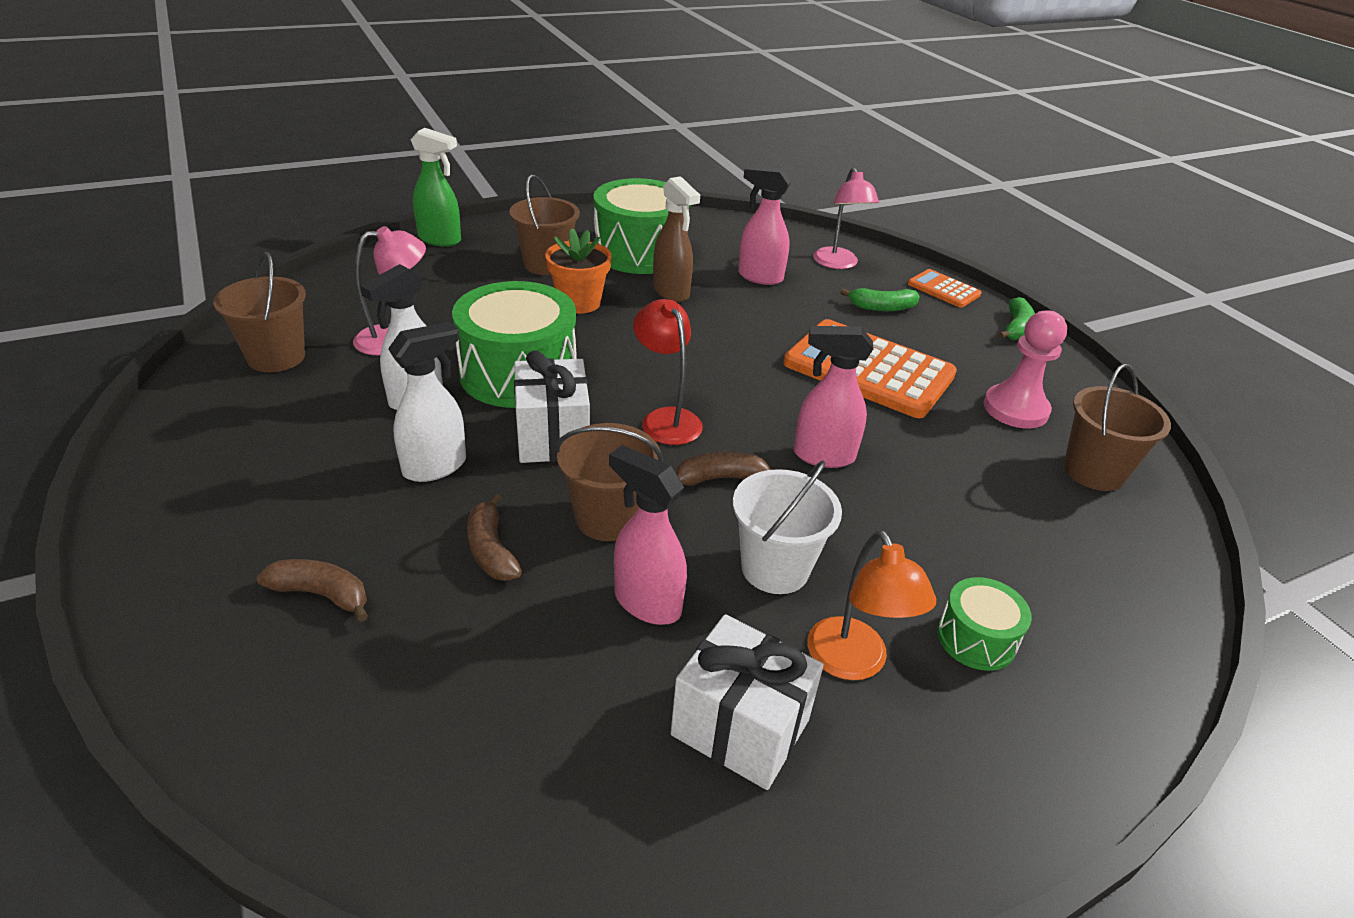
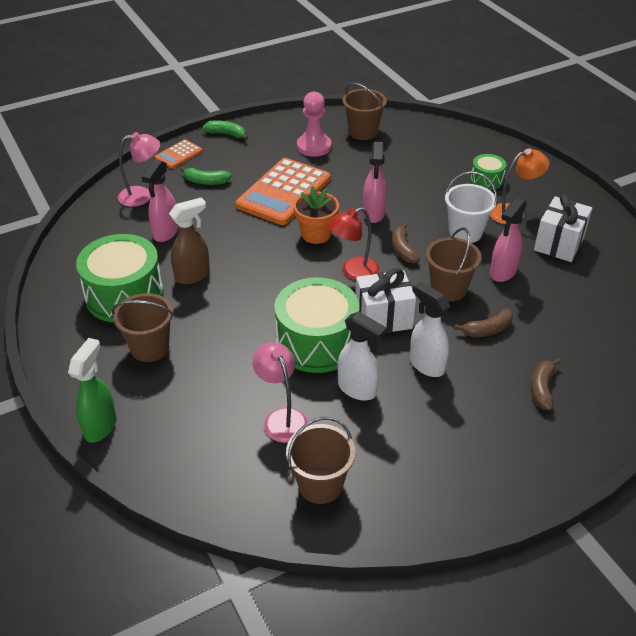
camera: 90 degrees left, 5 degrees up
orange flower pot [545,228,612,314] -> orange flower pot moved to [293,186,339,244]
green banana [840,288,920,311] -> green banana turned 105 degrees clockwise [180,167,232,185]

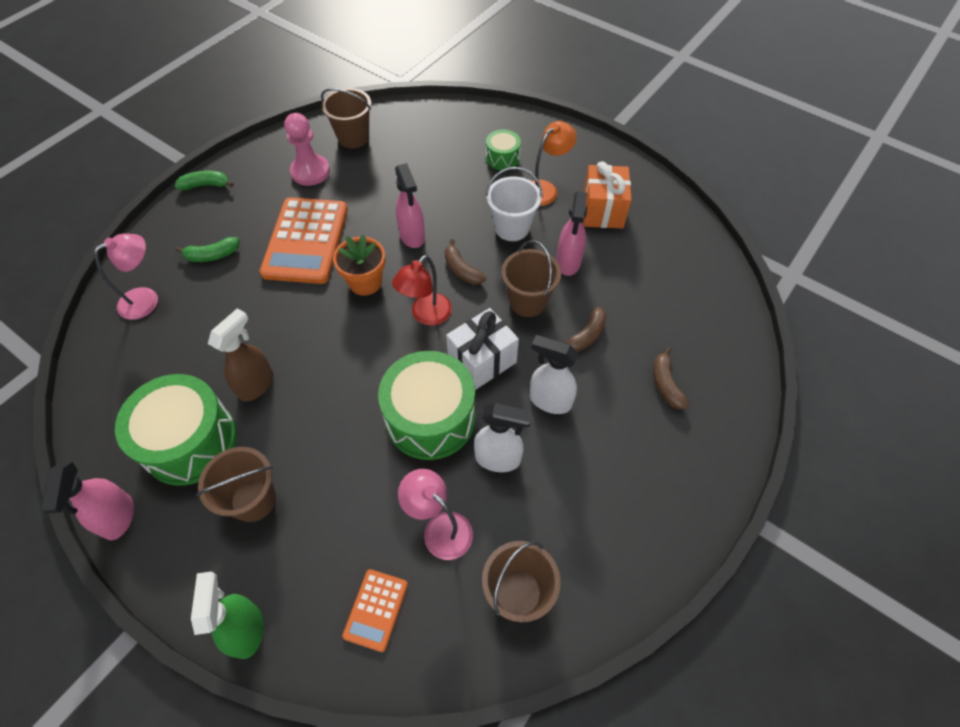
camera: 25 degrees left, 15 degrees up
pink spray bottle [141,159,179,242] -> pink spray bottle moved to [41,462,134,540]
orange calculator [154,139,203,169] -> orange calculator moved to [342,569,408,652]
white gift [534,194,592,262] -> orange gift [584,161,631,229]

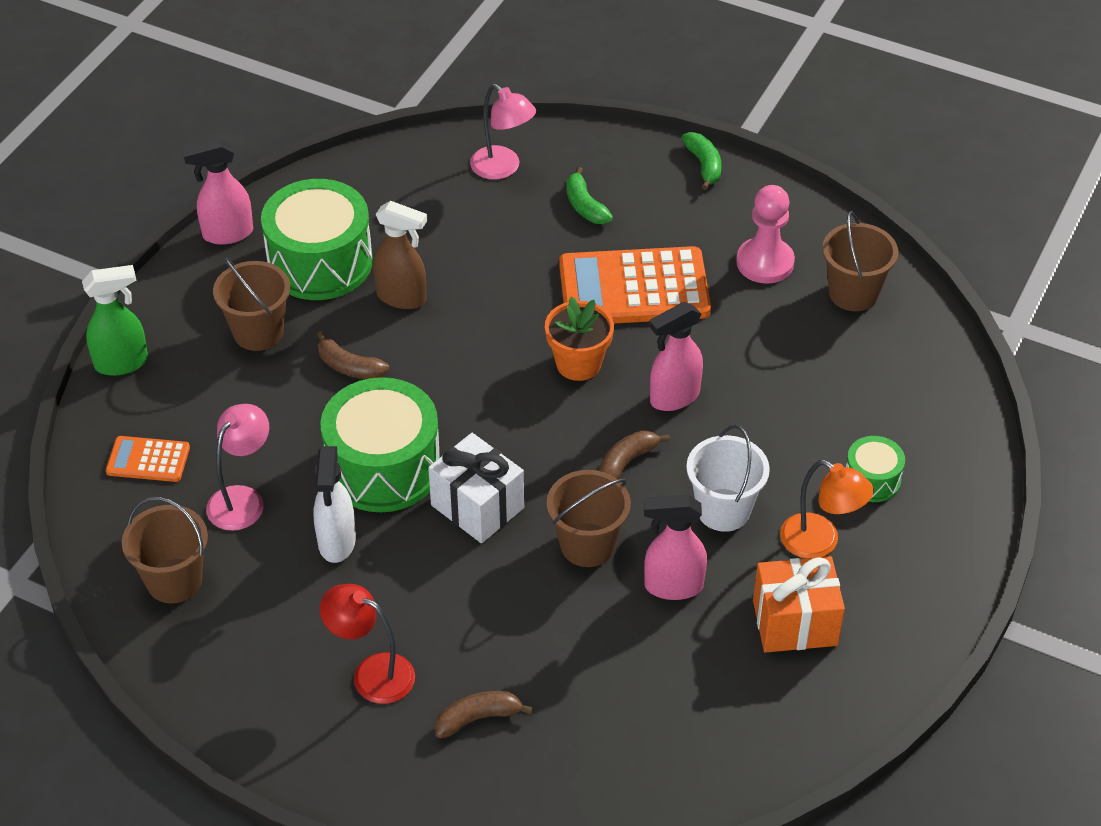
camera: 80 degrees right, 10 degrees down
red lamp [392,255,452,326] -> red lamp moved to [320,584,415,704]
white spray bottle [530,335,579,414] -> none
brown banana [565,307,607,352] -> brown banana moved to [317,331,389,379]

